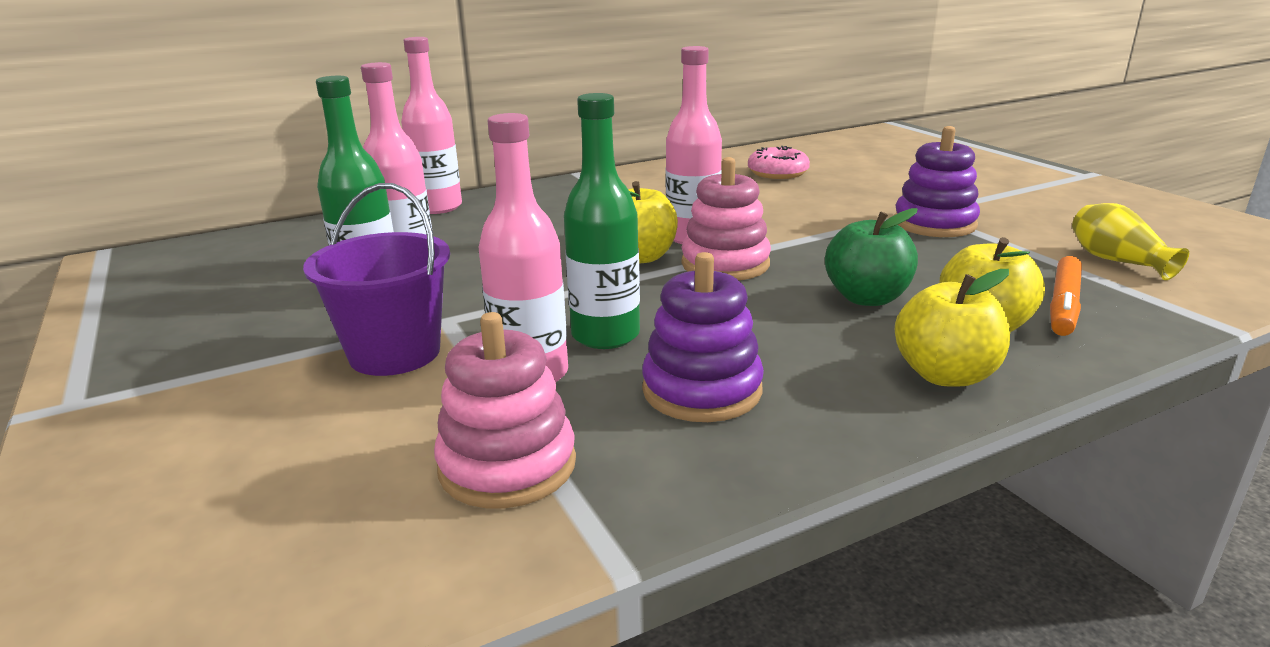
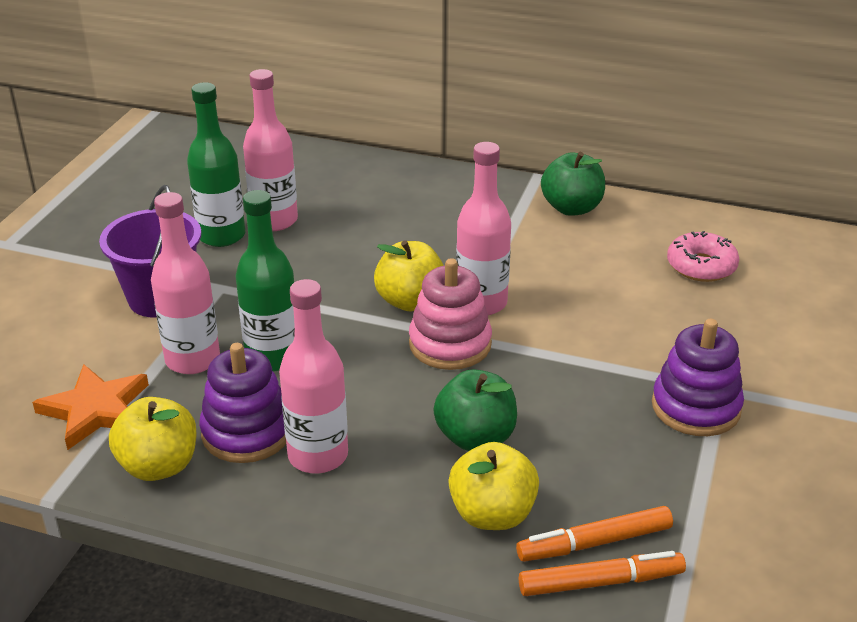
camera: 45 degrees right, 10 degrees up
pink bottle [401,37,462,214] -> pink bottle moved to [279,279,348,473]
pink stacking toy [434,312,576,508] -> orange star [32,364,149,450]
yellow apple [895,269,1010,387] -> yellow apple moved to [109,397,197,481]
yellow vase [1072,203,1189,280] -> none
none -> orange marker [519,551,686,596]
none -> green apple [541,152,605,216]

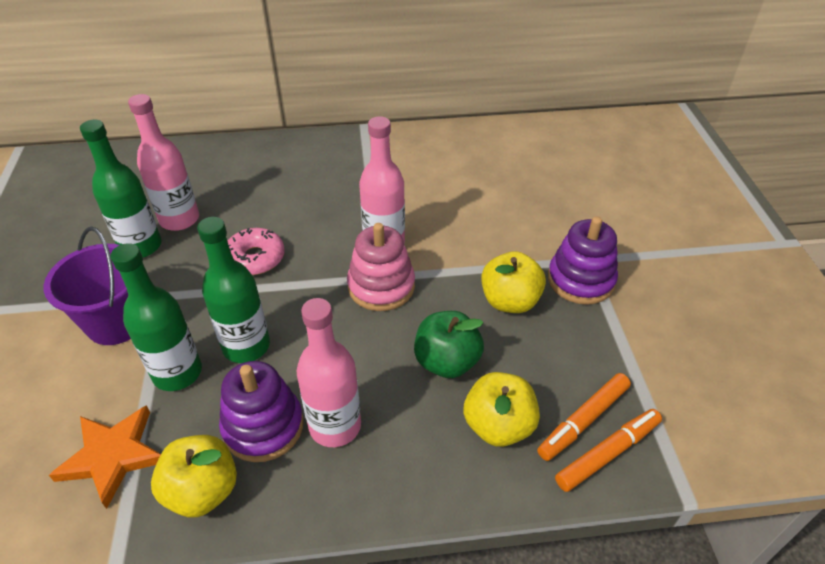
camera: 25 degrees left, 10 degrees up
pink bottle [151,192,220,374] -> green bottle [111,243,202,391]
yellow apple [374,240,444,312] -> yellow apple moved to [481,251,546,313]
green apple [541,152,605,216] -> none
pink donut [667,231,739,282] -> pink donut moved to [228,228,284,275]

